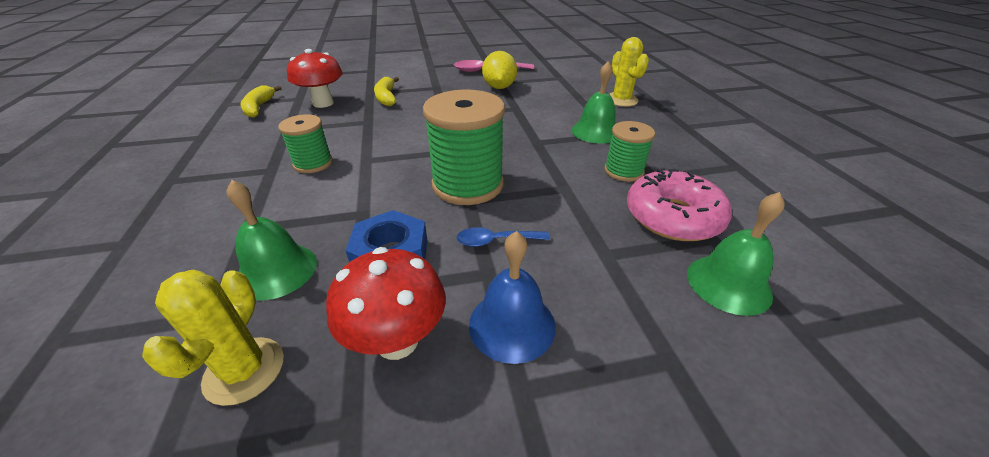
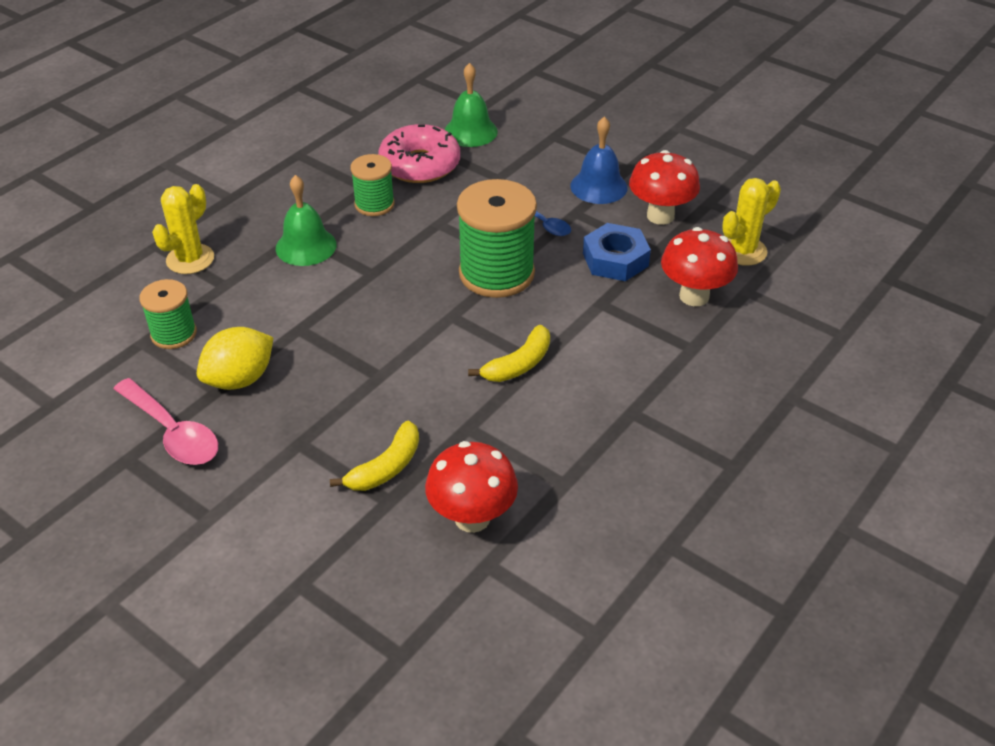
camera: 130 degrees left, 5 degrees up
green bell [227,180,317,300] -> red mushroom [661,227,738,306]
yellow banana [240,86,281,118] -> yellow banana moved to [468,325,550,382]
green spool [278,114,333,173] -> green spool moved to [139,279,197,349]

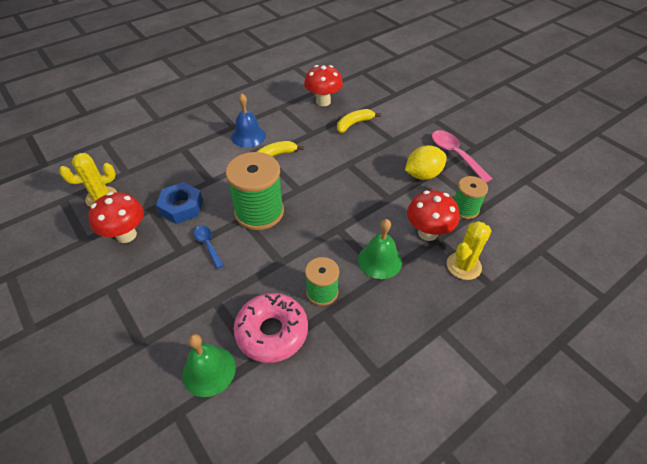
camera: 165 degrees left, 5 degrees up
blue bell [570,117,628,204] -> blue bell moved to [231,94,266,148]
red mushroom [661,227,738,306] -> red mushroom moved to [407,190,459,241]

